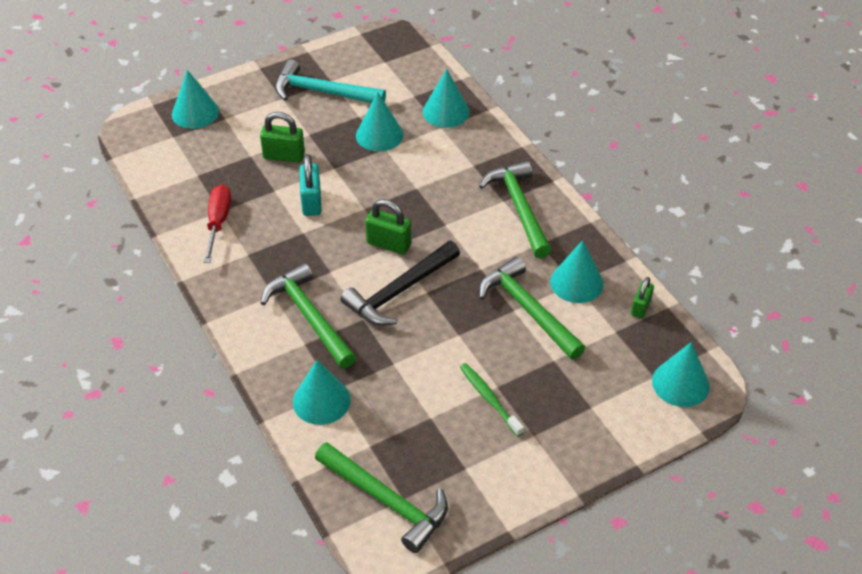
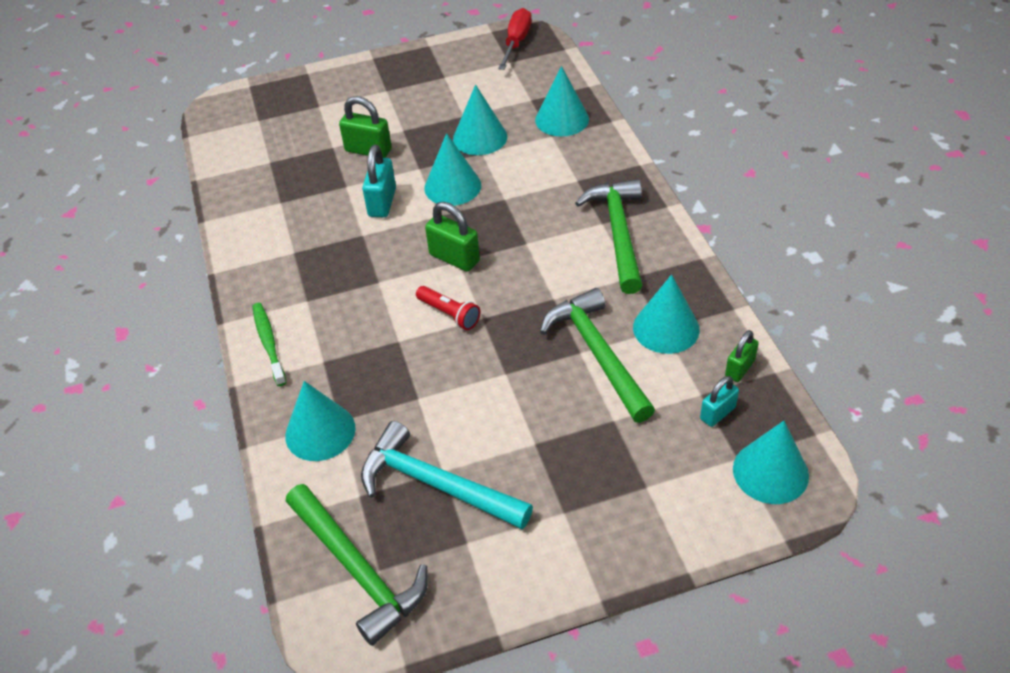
camera: 15 degrees right, 0 degrees up
turquoise cone [172,70,219,129] -> turquoise cone moved to [424,133,481,206]
red screwdriver [204,185,231,263] -> red screwdriver moved to [498,8,532,70]
green hammer [261,263,356,369] -> none
turquoise hammer [275,59,386,103] -> turquoise hammer moved to [361,421,533,529]
black hammer [341,241,460,326] -> red flashlight [416,286,480,330]
green toothbrush [460,363,524,437] -> green toothbrush moved to [252,303,287,386]
none -> turquoise padlock [700,376,739,427]

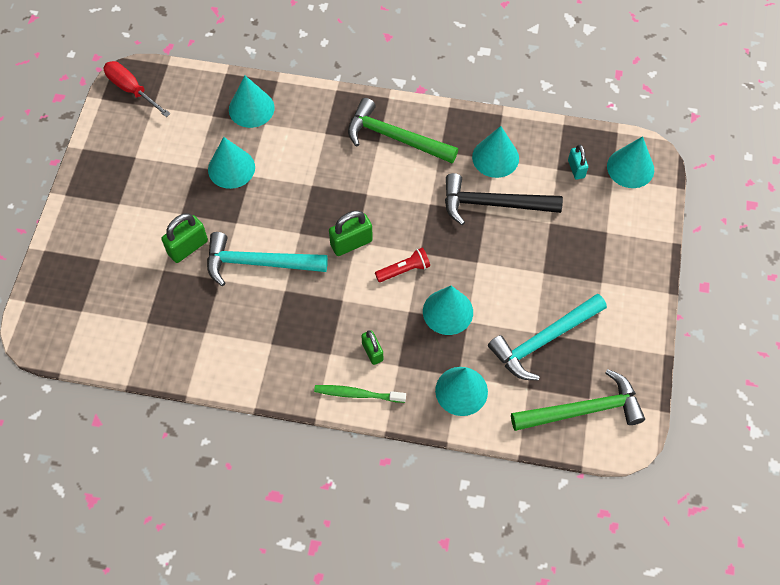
camera: 65 degrees left, 15 degrees up
turquoise padlock [362,145,396,217] -> turquoise hammer [207,232,328,286]
turquoise cone [424,133,481,206] -> turquoise cone moved to [423,286,473,335]
green hammer [540,288,655,423] -> black hammer [445,173,563,225]
green padlock [725,330,759,382] -> green padlock moved to [361,330,383,365]

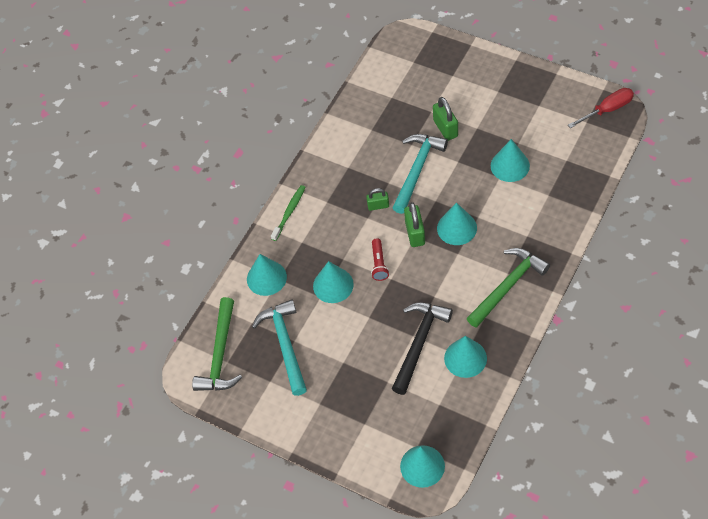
camera: 115 degrees right, 5 degrees down
turquoise cone [229,76,275,128] -> turquoise cone moved to [437,202,477,245]
green padlock [361,330,383,365] -> green padlock moved to [366,188,389,211]
turquoise padlock [568,145,588,180] -> none

